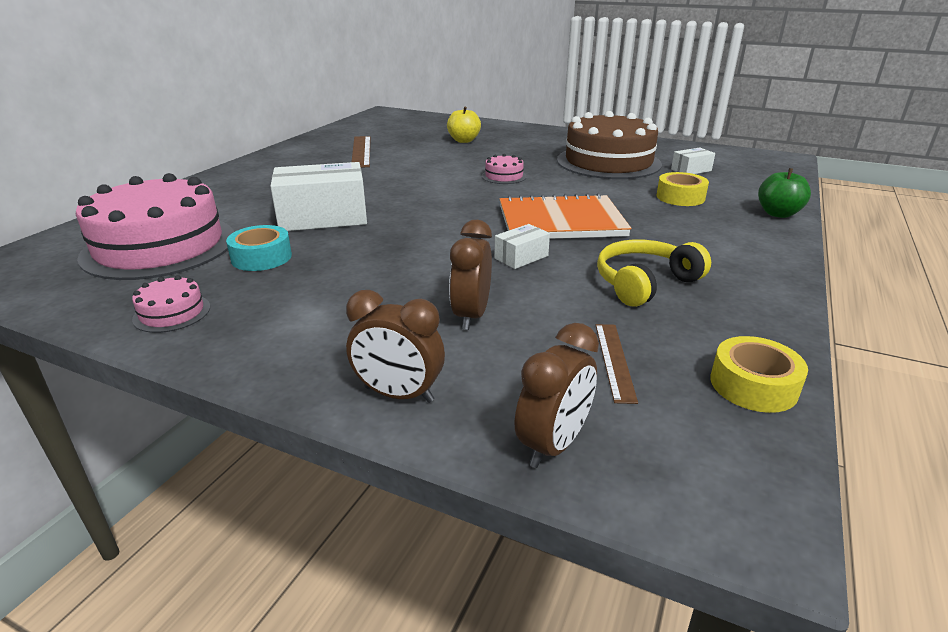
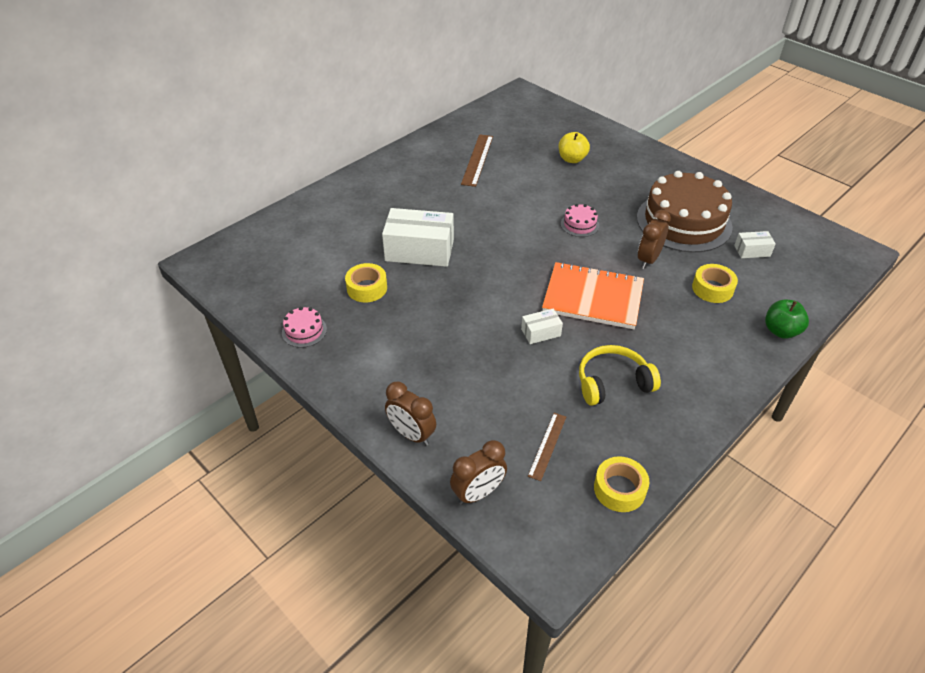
camera: 20 degrees right, 15 degrees up
pink cake [76,173,234,280] -> none
turquoise tape [226,225,292,271] -> yellow tape [345,263,387,302]
brown clock [449,220,492,330] -> brown clock moved to [638,210,671,269]

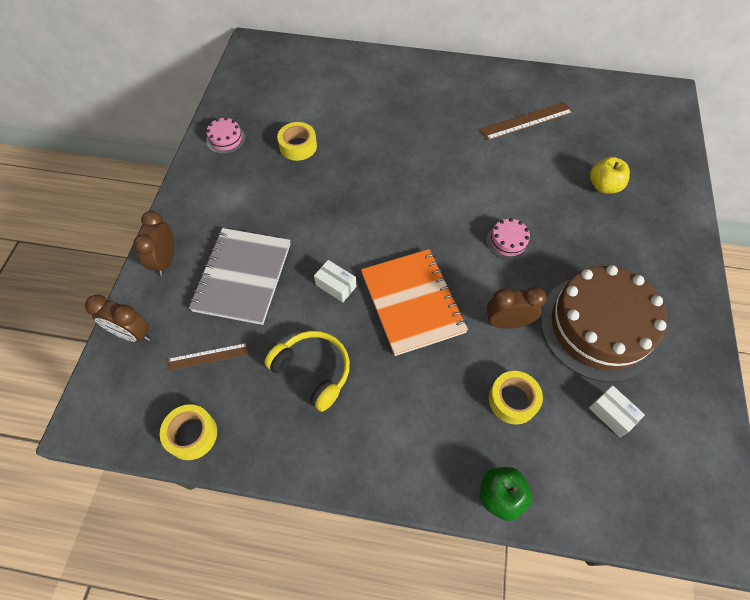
camera: 55 degrees right, 15 degrees up
white box [382,208,454,267] -> none
none -> grey notebook [189,228,291,325]

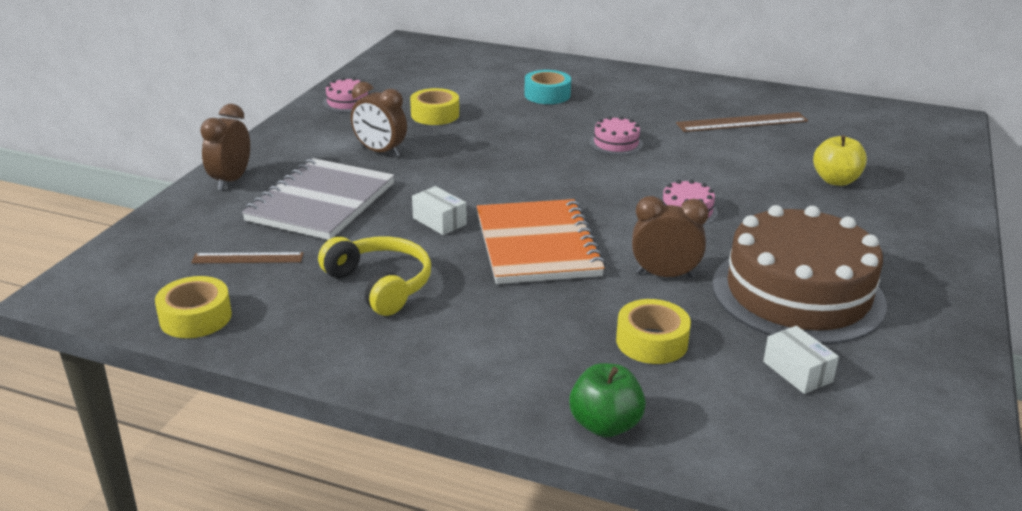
camera: 10 degrees right, 30 degrees down
brown clock [85,295,151,342] -> brown clock moved to [351,82,407,157]
none -> turquoise tape [524,70,571,104]
none -> pink cake [590,116,643,155]

